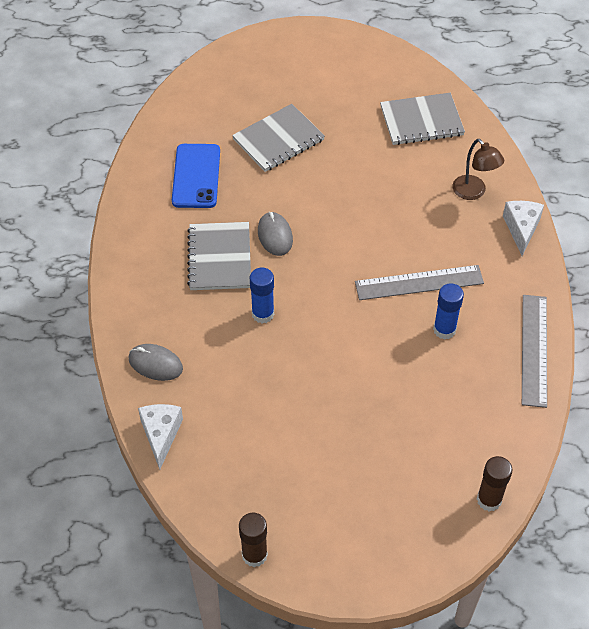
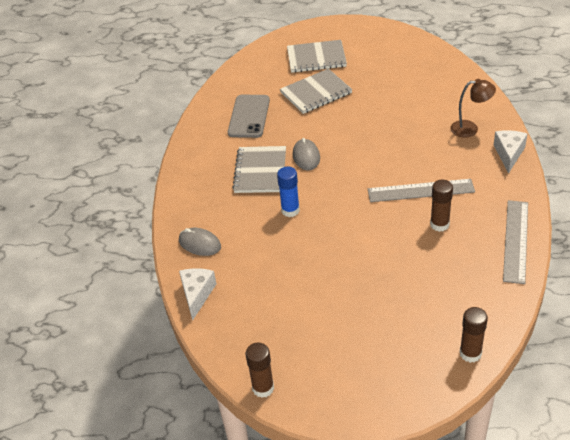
camera: 10 degrees right, 10 degrees down
blue phone [172,144,220,208] -> grey phone [228,95,270,138]
grey notebook [380,93,465,145] -> grey notebook moved to [287,40,347,73]
blue glue stick [433,283,464,340] -> brown glue stick [430,180,453,232]
brown lamp [452,139,504,200] -> brown lamp turned 60 degrees counterclockwise [451,79,496,138]

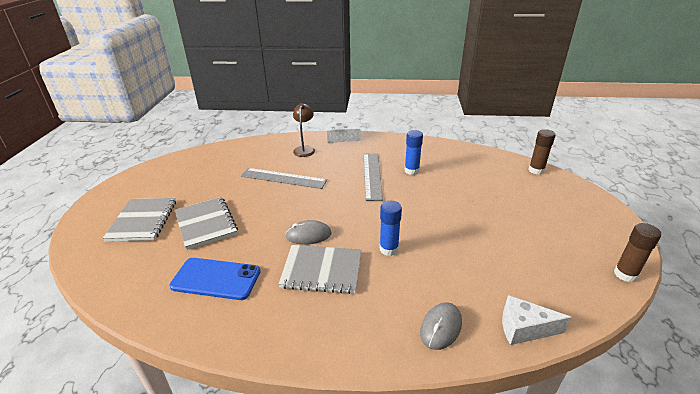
camera: 90 degrees left, 10 degrees down
grey phone [228,95,270,138] -> blue phone [170,258,261,300]
brown glue stick [430,180,453,232] -> blue glue stick [405,130,423,175]
grey ruler [503,200,528,284] -> grey ruler moved to [241,168,327,189]

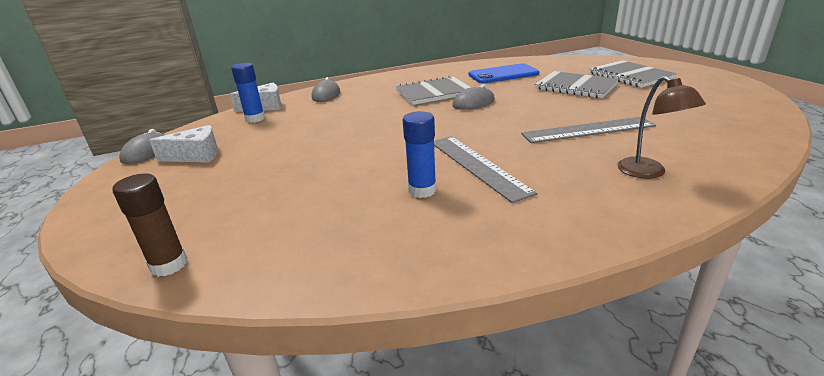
camera: 155 degrees right, 5 degrees down
white cheese [327,121,360,143] -> white cheese moved to [149,125,218,163]
blue glue stick [380,201,402,256] -> blue glue stick moved to [231,63,265,123]
brown glue stick [614,223,661,282] -> grey mouse [119,129,164,164]

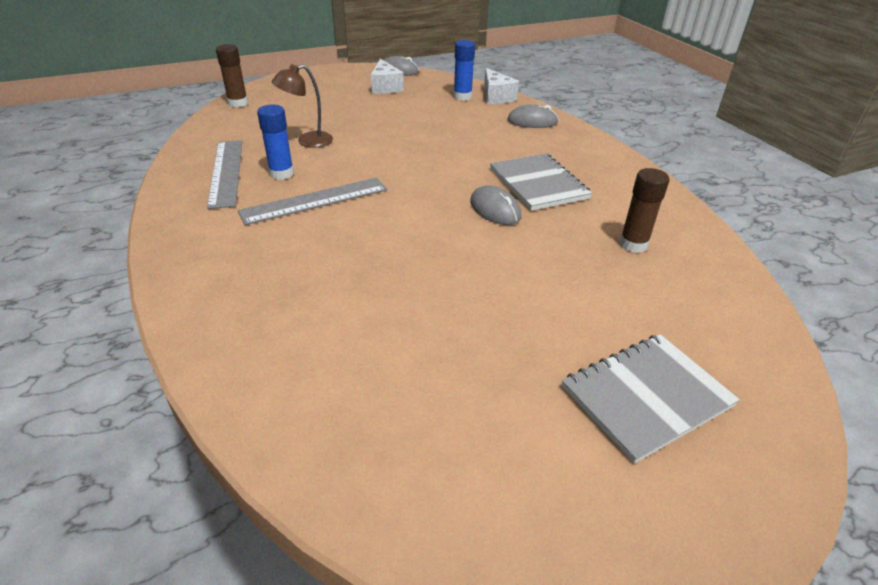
camera: 85 degrees right, 10 degrees up
blue phone [468,63,539,83] -> brown glue stick [619,168,669,253]
grey ruler [521,117,656,143] -> grey ruler moved to [207,140,242,209]
grey notebook [535,71,619,98] -> none
brown lamp [617,76,706,179] -> brown lamp moved to [271,64,333,148]

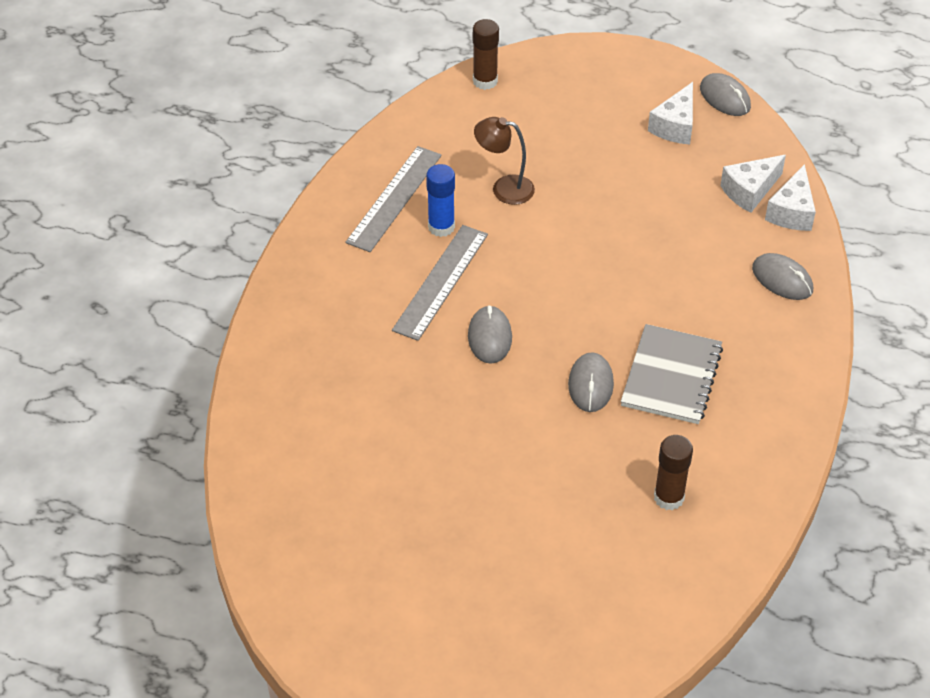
camera: 40 degrees right, 10 degrees up
grey ruler [238,177,387,225] -> grey ruler turned 75 degrees counterclockwise [392,225,488,341]
blue glue stick [454,40,475,100] -> white cheese [720,155,786,213]
grey notebook [562,334,740,464] -> none
none -> grey mouse [468,305,512,364]

